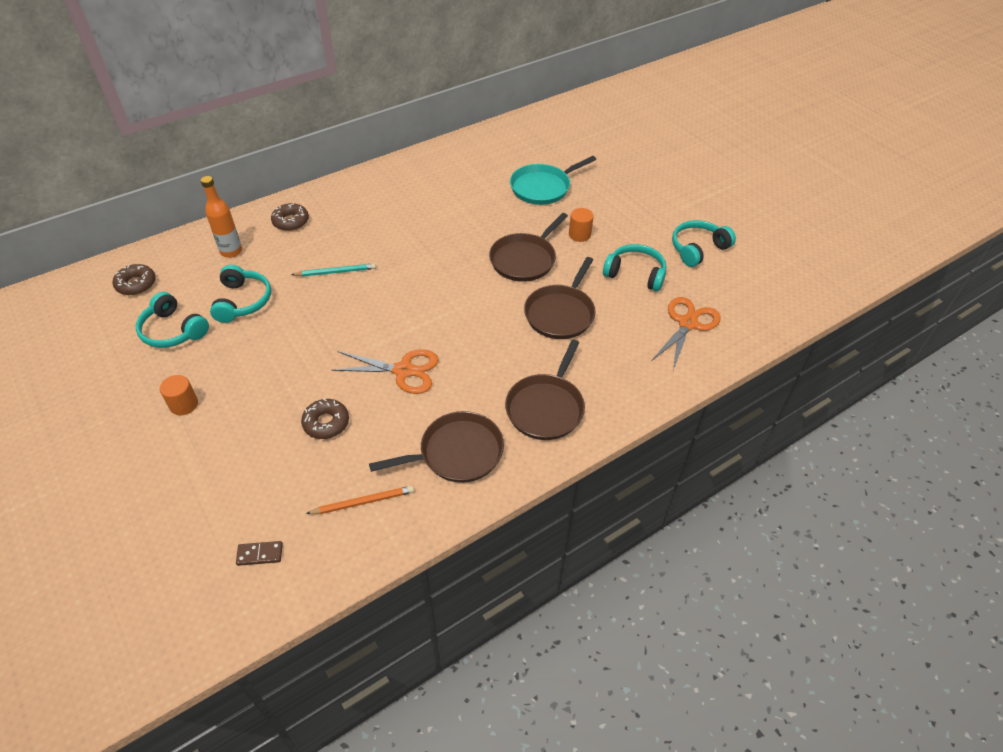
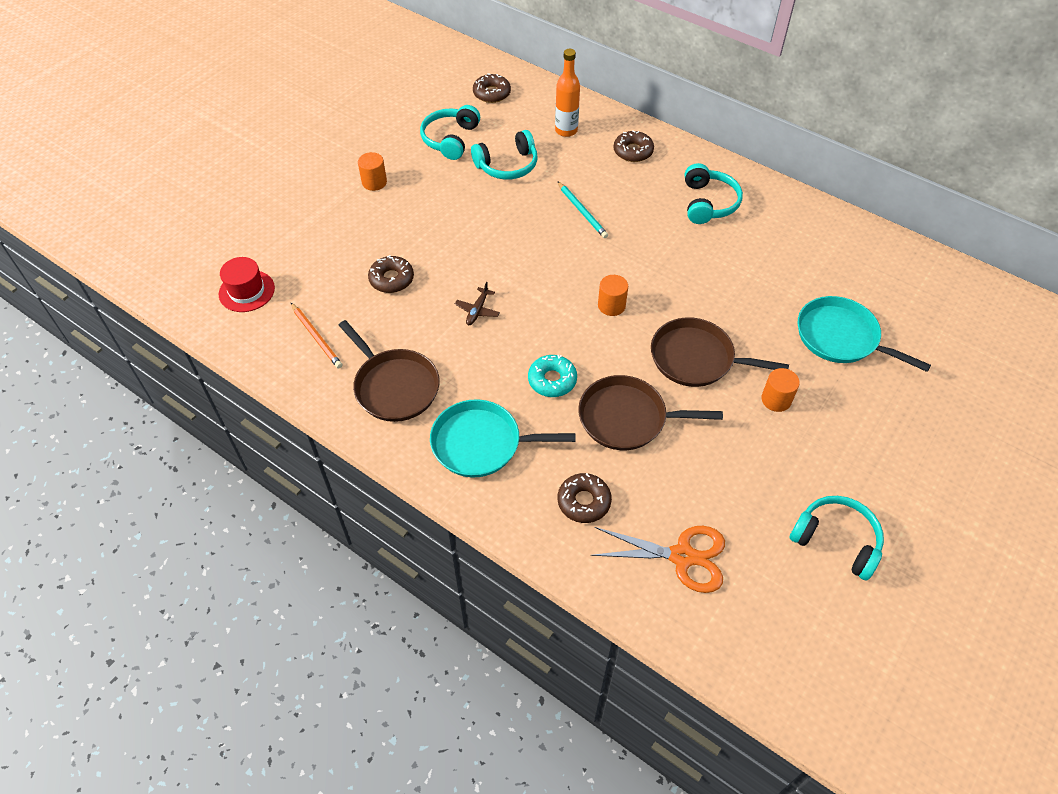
camera: 70 degrees right, 5 degrees up
brown domino [236,541,283,566] -> red hat [219,257,275,312]
orange scissors [331,349,439,394] -> brown plane [455,282,500,325]
brown pan [505,340,585,440] -> turquoise pan [430,399,576,477]
turquoise headphones [603,244,666,291] -> turquoise headphones moved to [685,163,743,224]
none -> turquoise donut [528,355,577,397]
none -> brown donut [558,473,612,523]
none -> orange cylinder [598,275,628,316]

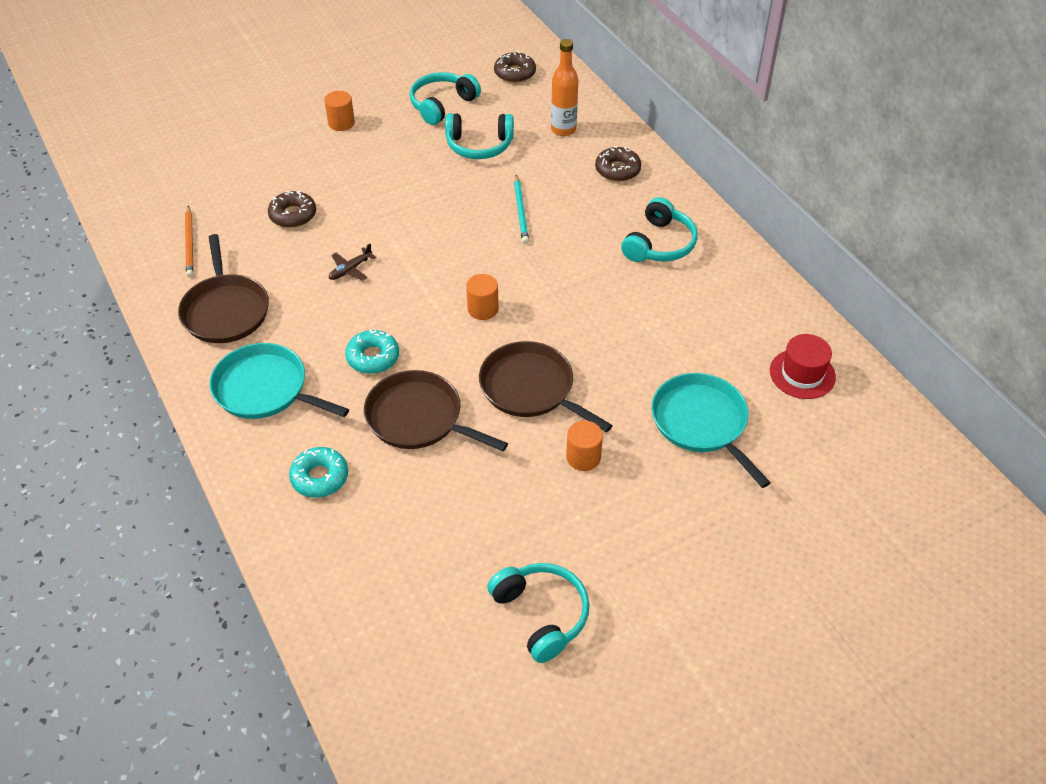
camera: 25 degrees right, 5 degrees down
red hat [219,257,275,312] -> red hat moved to [770,334,836,399]
brown donut [558,473,612,523] -> turquoise donut [289,447,348,498]
orange scissors [591,526,725,593] -> none

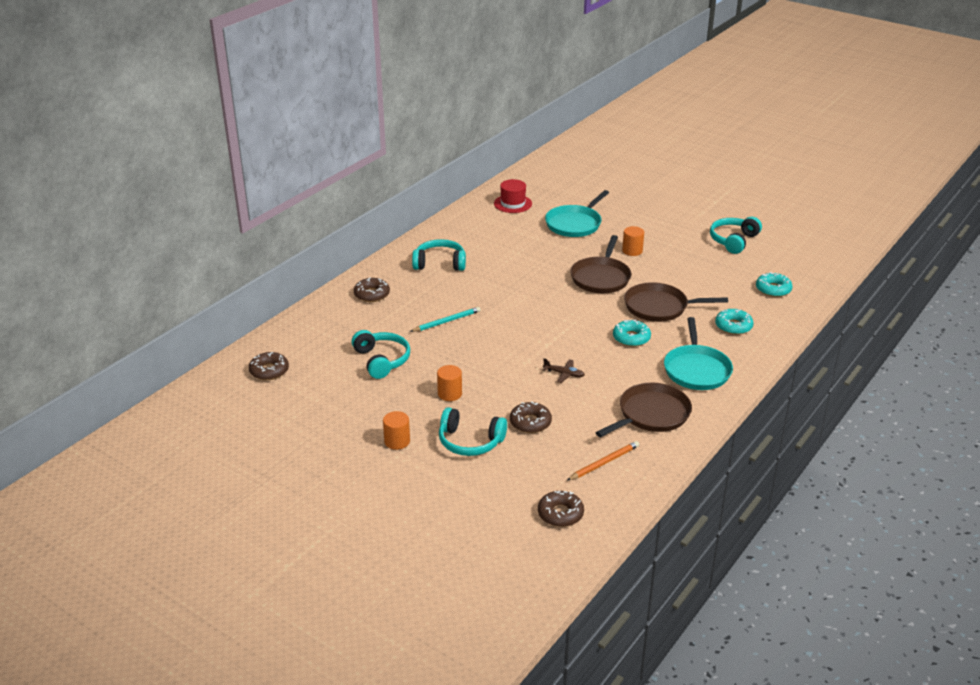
camera: 115 degrees left, 15 degrees down
brown pan [364,370,508,451] -> brown pan turned 90 degrees clockwise [624,282,728,322]
turquoise headphones [410,72,481,125] -> turquoise headphones moved to [439,407,507,456]
orange cylinder [466,274,499,320] -> orange cylinder moved to [437,365,462,401]
orange bottle [551,39,578,136] -> none
none -> brown donut [538,490,584,527]
none -> turquoise donut [756,272,792,297]

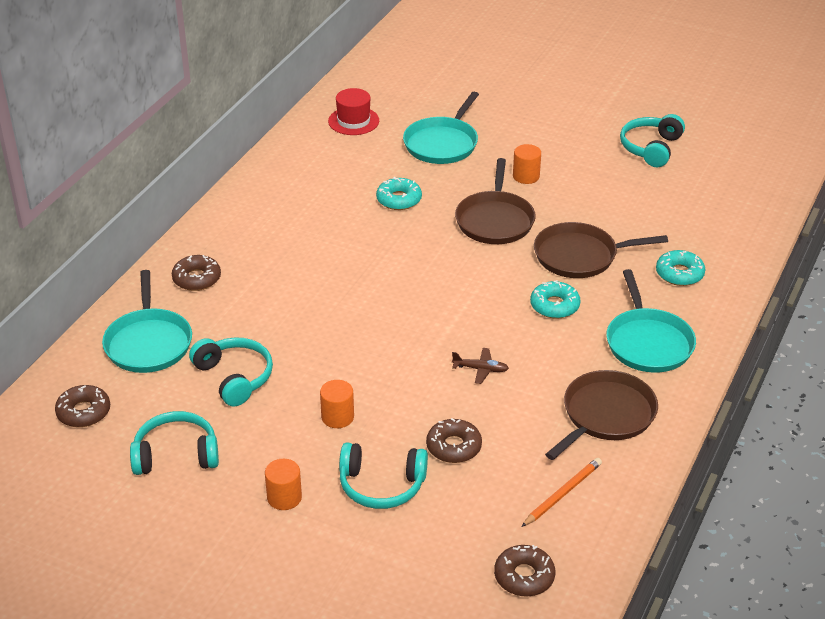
camera: 10 degrees left, 5 degrees up
turquoise pencil [410,307,480,332] -> none
turquoise headphones [412,239,466,271] -> turquoise headphones moved to [130,411,219,475]
turquoise donut [756,272,792,297] -> turquoise donut moved to [376,177,422,210]
none -> turquoise pan [102,270,192,373]

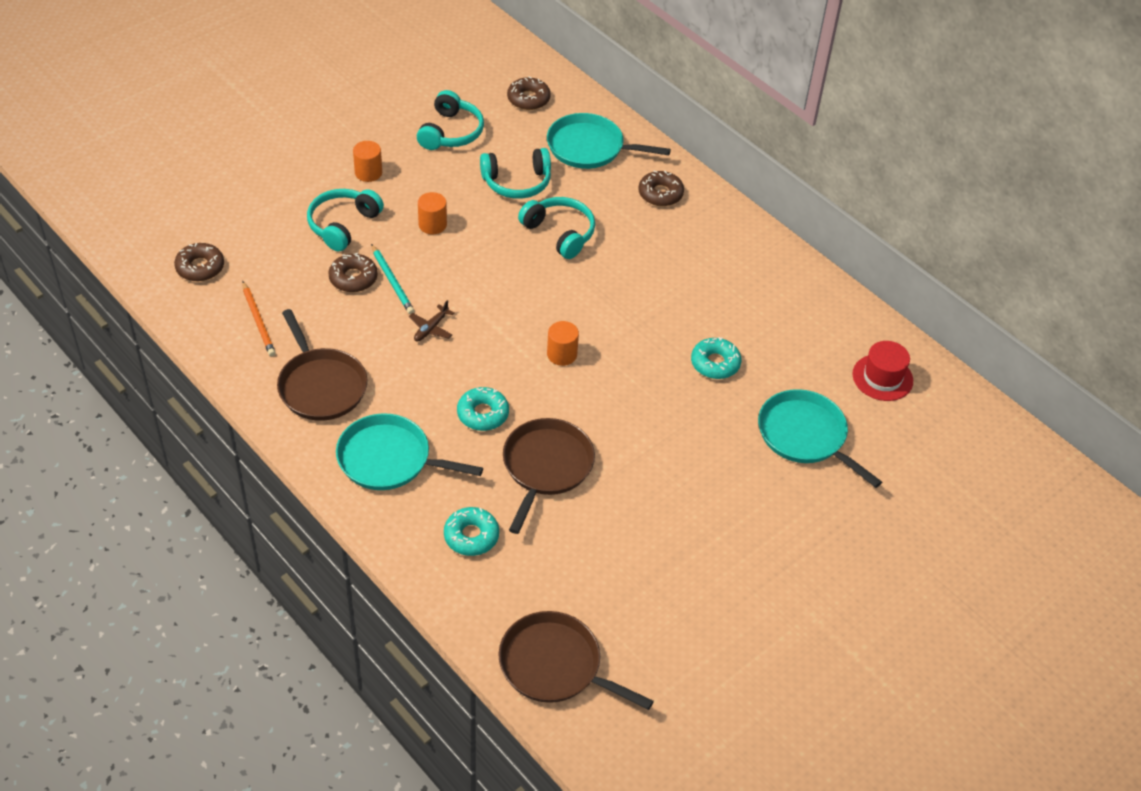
camera: 110 degrees right, 10 degrees up
brown pan [455,158,536,244] -> brown pan moved to [498,611,654,710]
orange cylinder [513,144,541,184] -> orange cylinder moved to [547,321,579,366]
turquoise headphones [620,114,685,167] -> turquoise headphones moved to [518,197,595,259]
none -> turquoise pencil [371,244,414,314]

